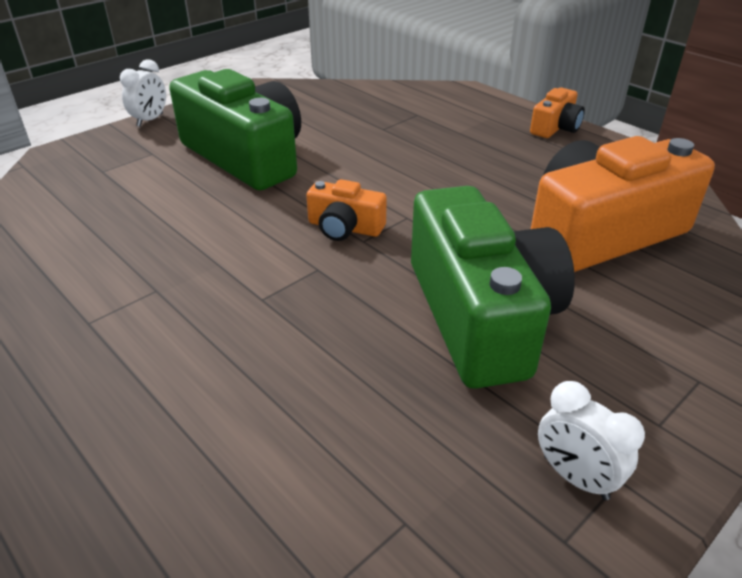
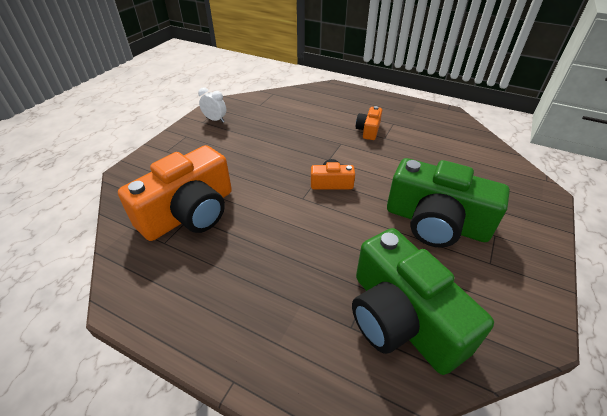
camera: 160 degrees right, 5 degrees up
white clock [120,59,166,127] -> none
green camera [411,186,575,389] -> green camera moved to [352,228,494,375]
orange camera [530,88,585,138] -> orange camera moved to [356,106,382,140]

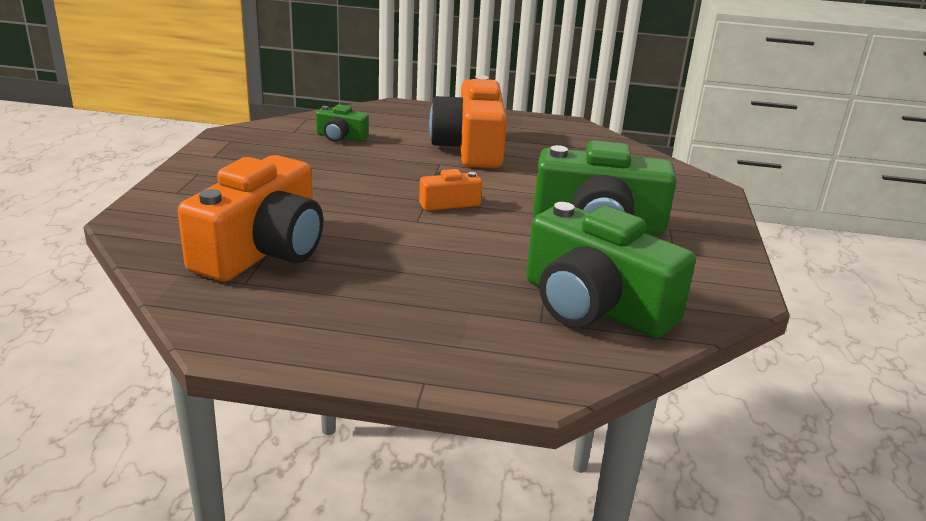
camera: 20 degrees left, 15 degrees down
white clock [198,87,226,122] -> none
orange camera [356,106,382,140] -> orange camera [429,75,507,168], size x2.15
none -> green camera [316,104,369,142]

